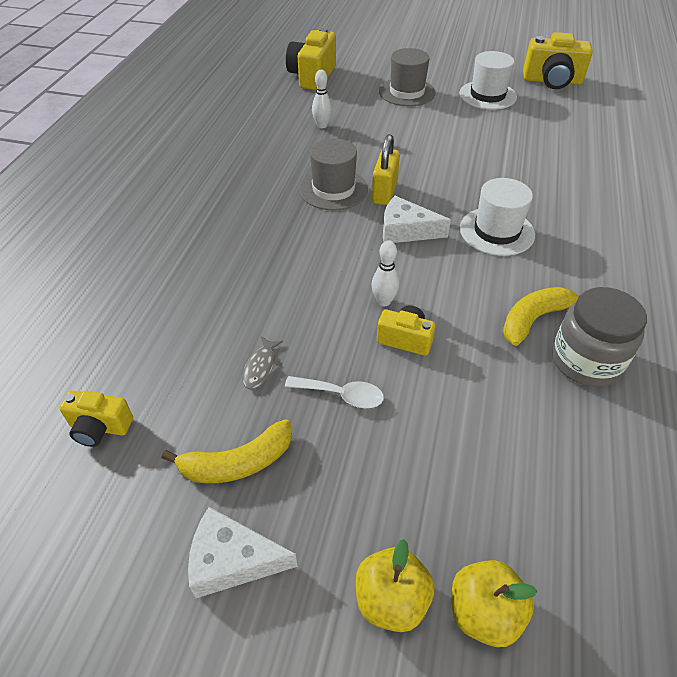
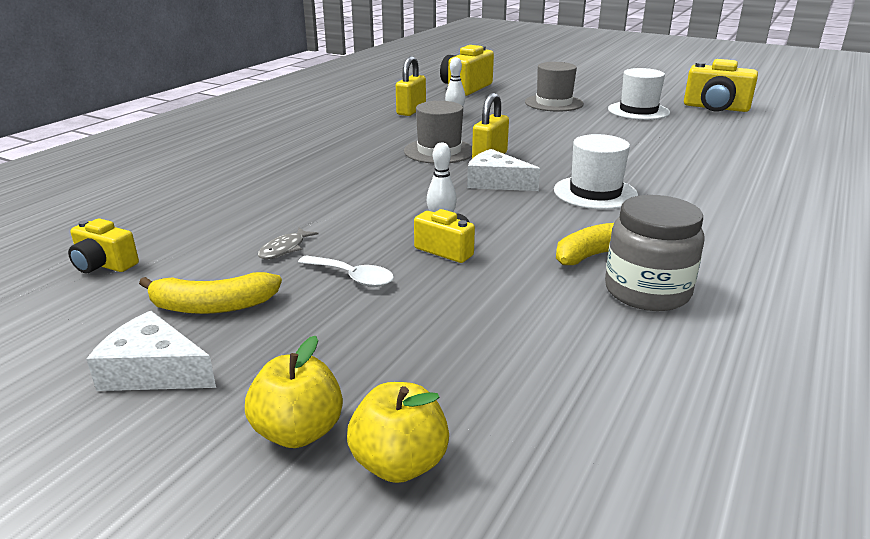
camera: 15 degrees right, 20 degrees down
none -> yellow padlock [396,56,426,116]

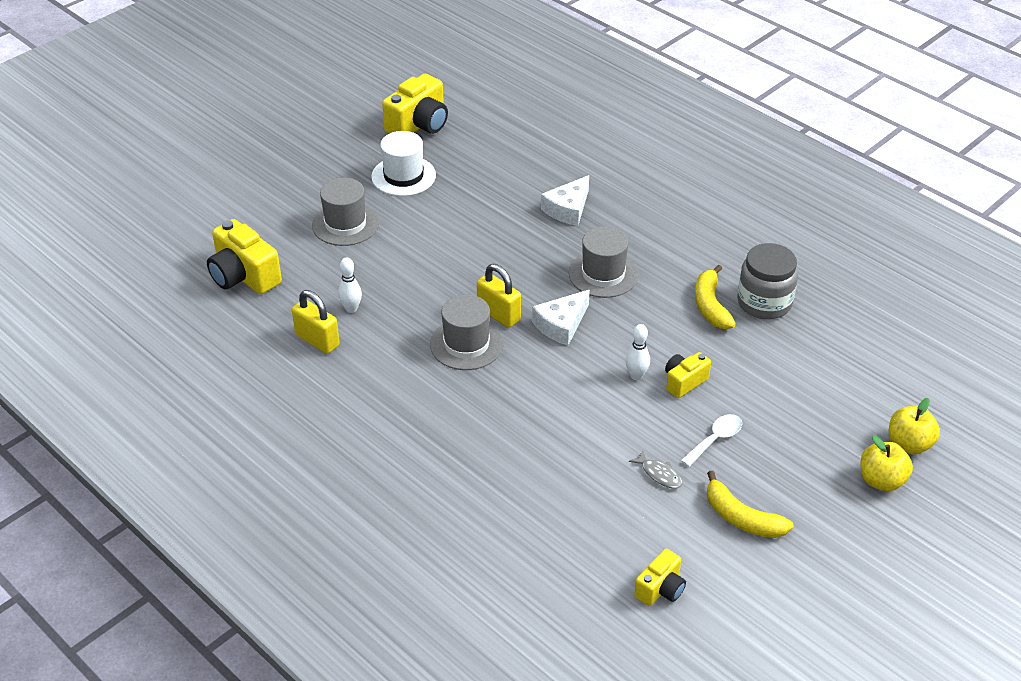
camera: 75 degrees left, 15 degrees up
white cheese [86,311,216,391] -> white cheese moved to [541,175,589,226]
yellow banana [139,272,282,314] -> yellow banana turned 120 degrees clockwise [707,471,794,538]
white hat [554,134,638,210] -> grey hat [569,226,638,298]

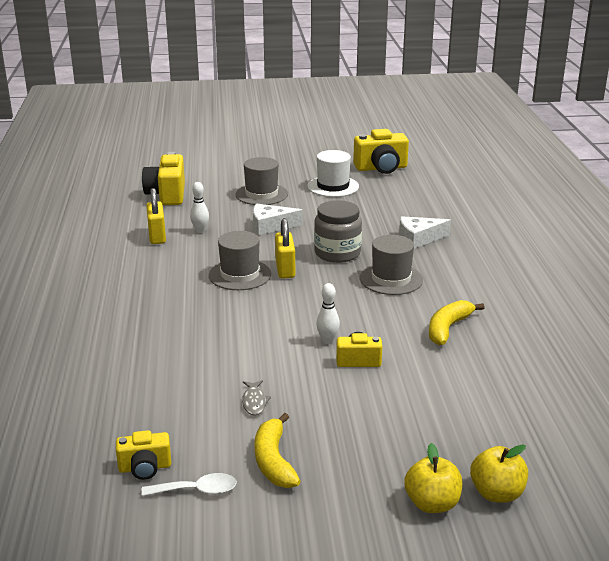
camera: 40 degrees right, 15 degrees down
white cheese [532,290,590,346] -> white cheese moved to [253,203,303,235]
white spoon [681,414,742,467] -> white spoon moved to [141,473,237,496]
grey jar [737,243,798,319] -> grey jar moved to [314,200,362,263]

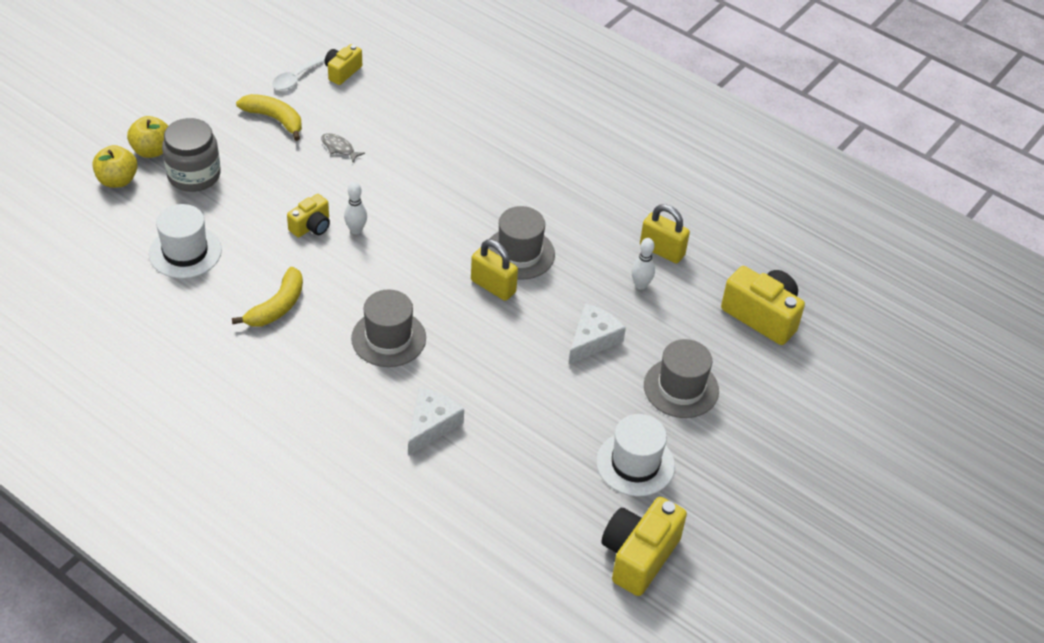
camera: 130 degrees right, 20 degrees up
grey jar [314,200,362,263] -> grey jar moved to [162,118,221,192]
yellow banana [429,300,485,345] -> yellow banana turned 45 degrees clockwise [232,267,303,327]
none -> white hat [149,204,222,278]

